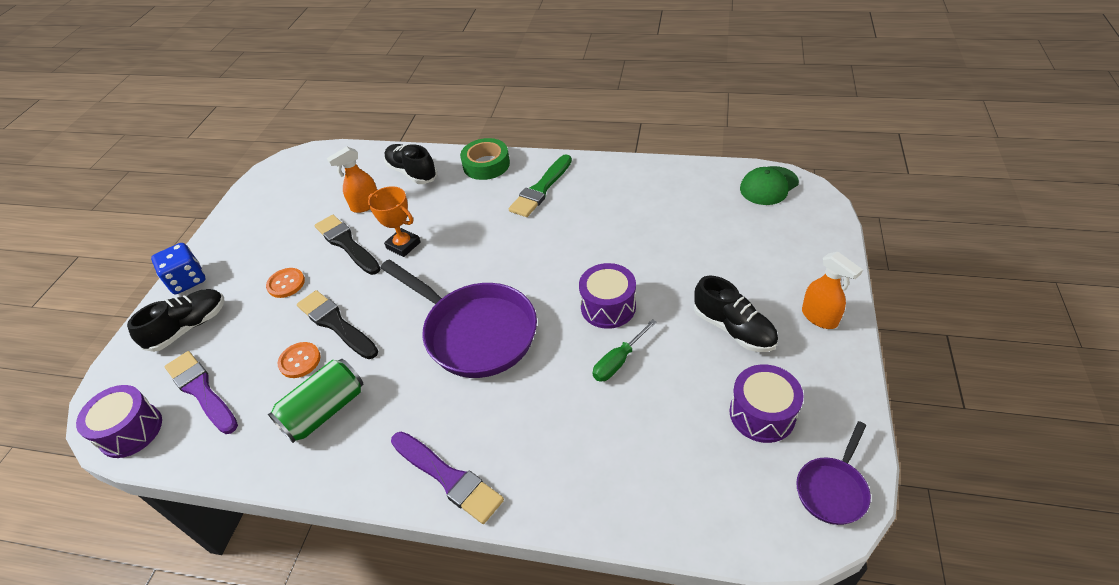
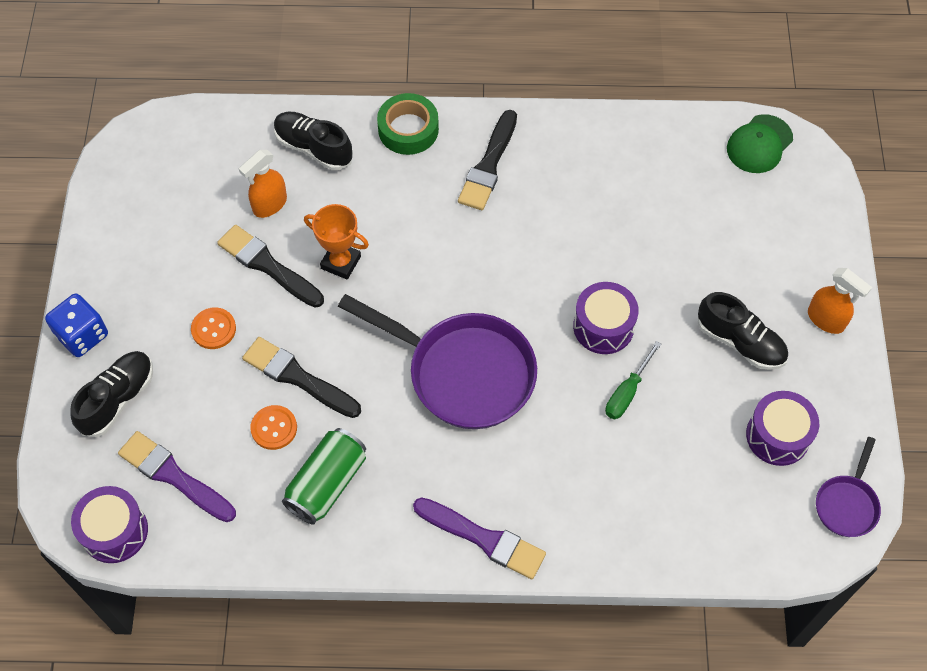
camera: 15 degrees left, 15 degrees up
green brush [509,154,572,217] -> black brush [458,110,517,210]

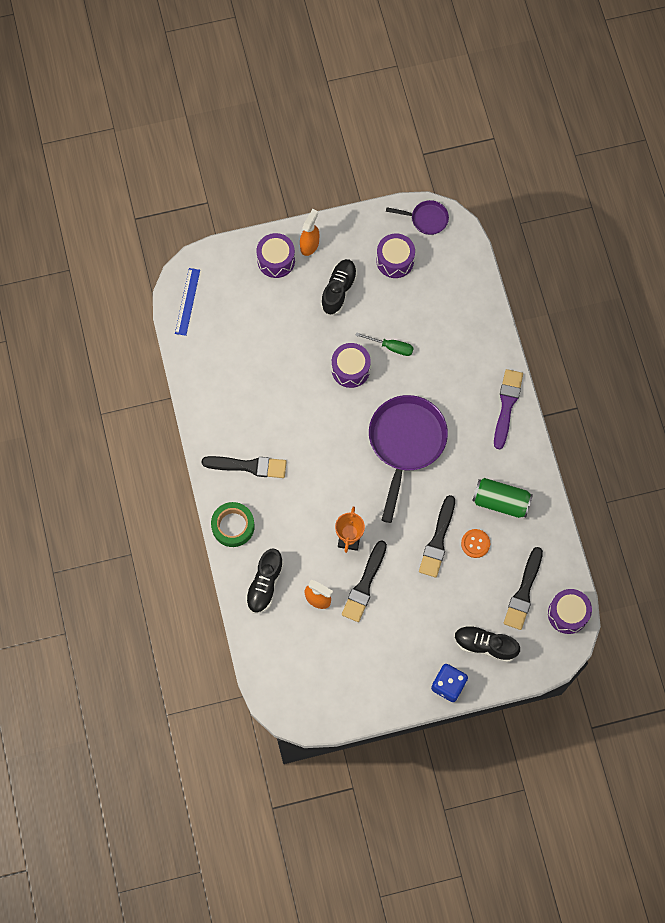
camera: 105 degrees left, 10 degrees up
purple brush [118,431,236,522] -> black brush [504,547,543,630]
orange button [191,307,236,349] -> none
green cap [727,114,793,173] -> blue ruler [175,268,200,336]
none -> purple drum [256,233,295,278]

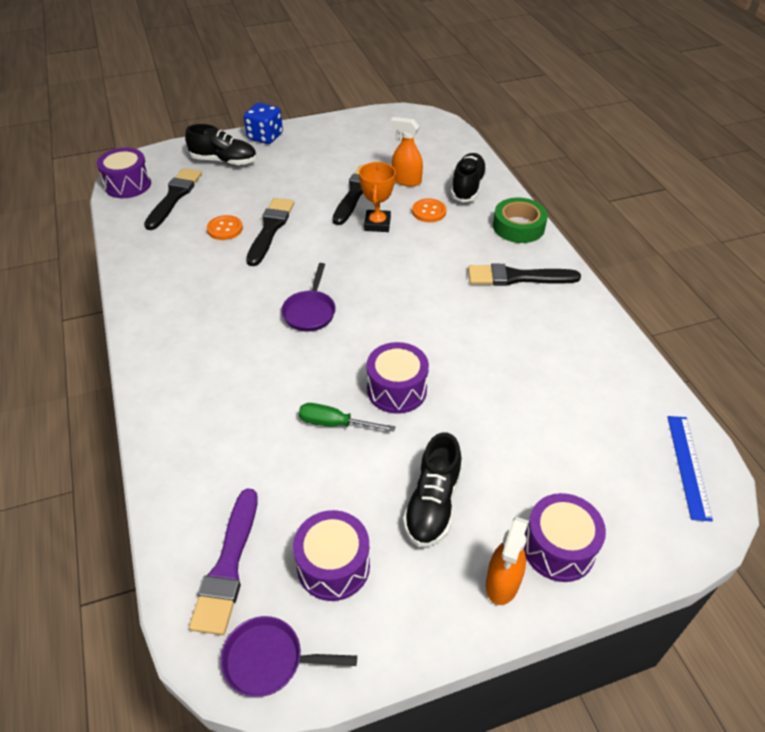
camera: 175 degrees right, 25 degrees down
purple pan [369,395,448,523] -> purple pan [281,263,336,332], size x0.49
green can [472,478,533,518] -> none
purple brush [494,369,523,449] -> purple brush moved to [189,488,258,635]
none -> orange button [412,199,446,222]

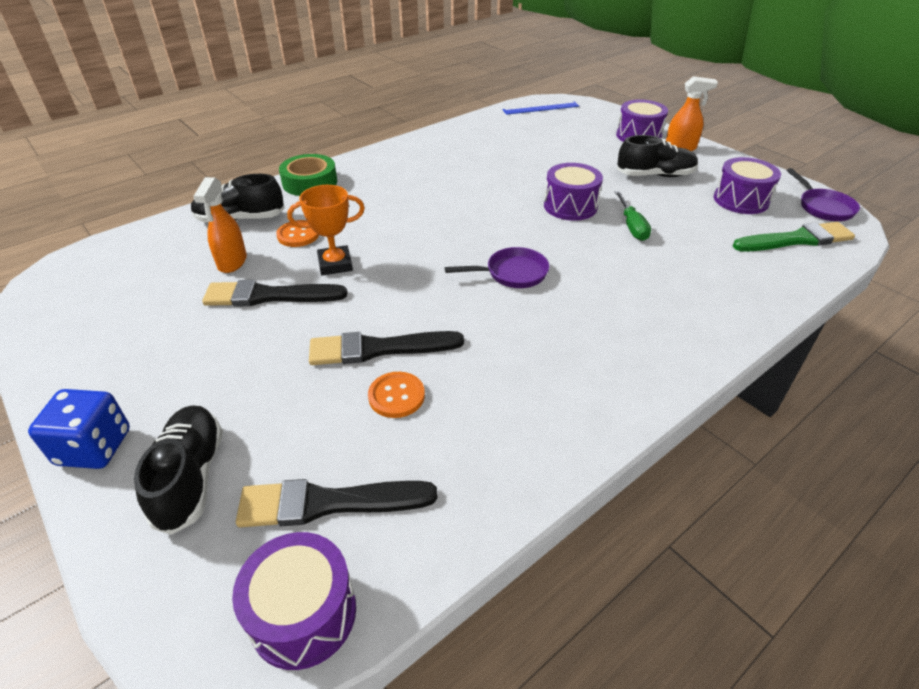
camera: 110 degrees left, 5 degrees down
purple brush [189,488,258,635] -> green brush [733,222,855,252]
black brush [468,264,581,286] -> none

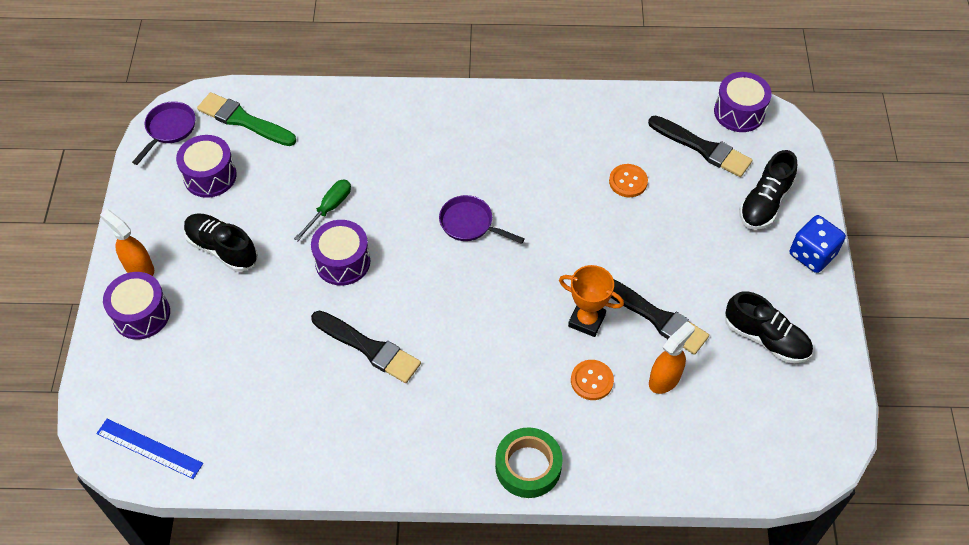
camera: 140 degrees left, 15 degrees up
black shoe [191,174,285,222] -> black shoe moved to [725,291,813,363]
black brush [309,331,464,365] -> black brush moved to [311,311,421,383]

